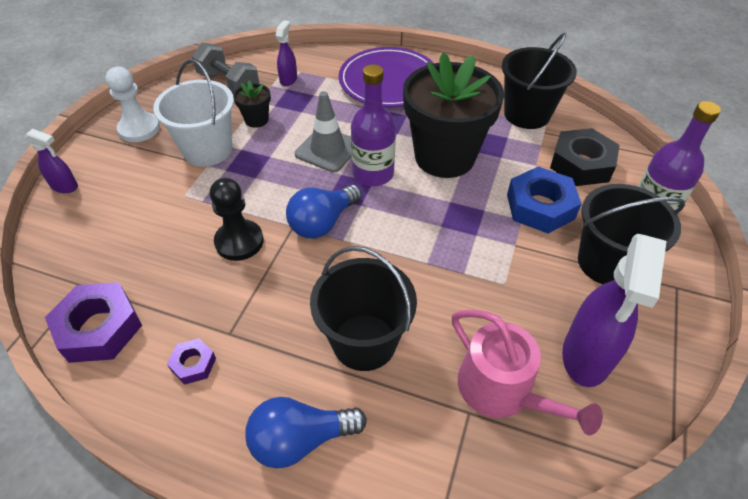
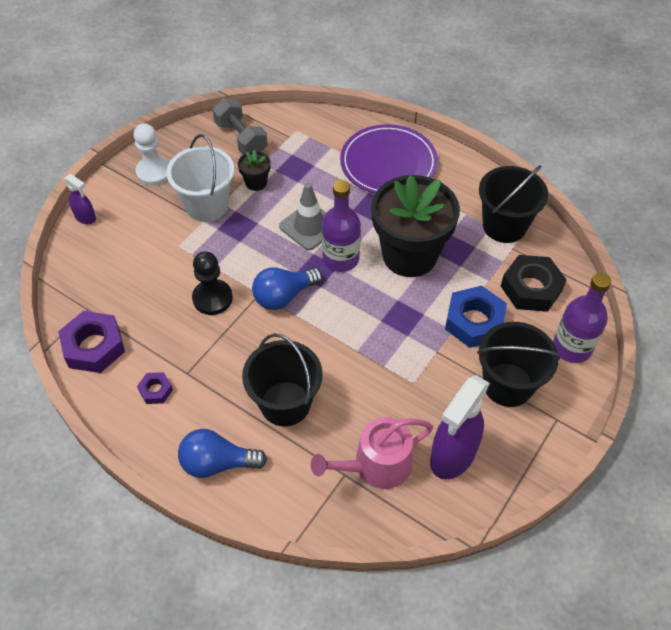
camera: 15 degrees right, 5 degrees up
purple spray bottle [276,20,297,86] -> none
pink watering can [452,310,603,435] -> pink watering can turned 90 degrees clockwise [311,417,433,489]

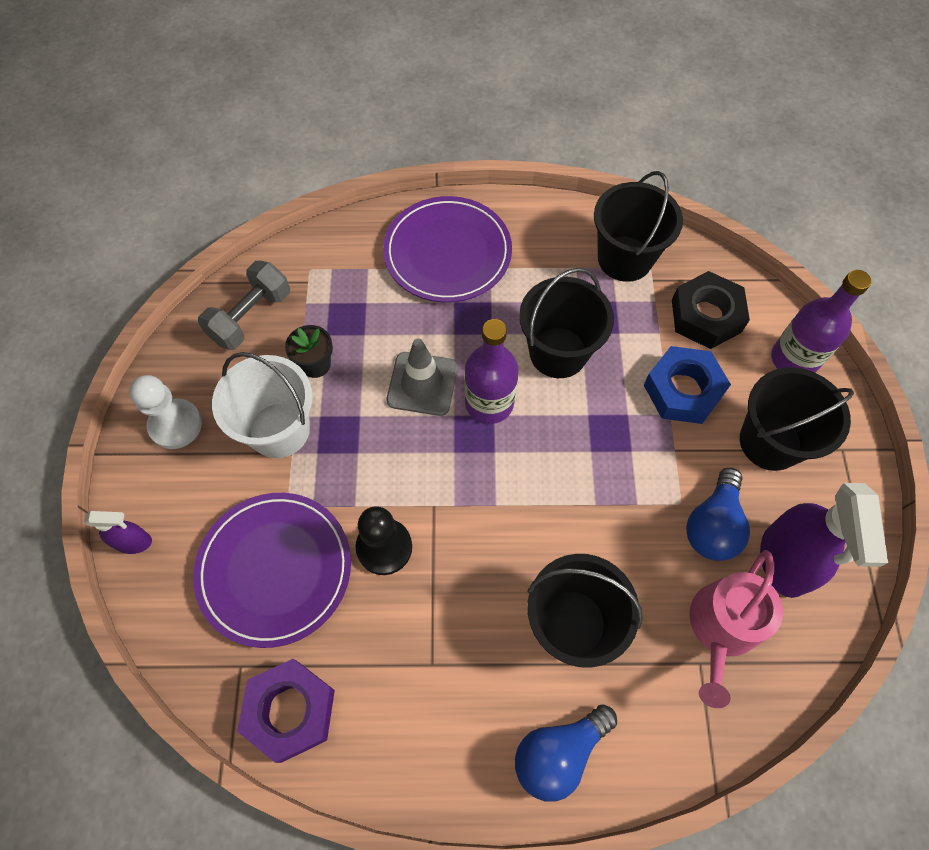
camera: 35 degrees left, 10 degrees up
purple nut [137,372,173,404] -> none
grey dumbbell [212,98,268,155] -> grey dumbbell turned 75 degrees counterclockwise [198,261,290,350]
blue light bulb [252,267,323,310] -> blue light bulb moved to [686,468,750,561]
black flower pot [371,175,460,277] -> black bucket [519,268,614,378]
none -> purple plate [193,493,351,648]

